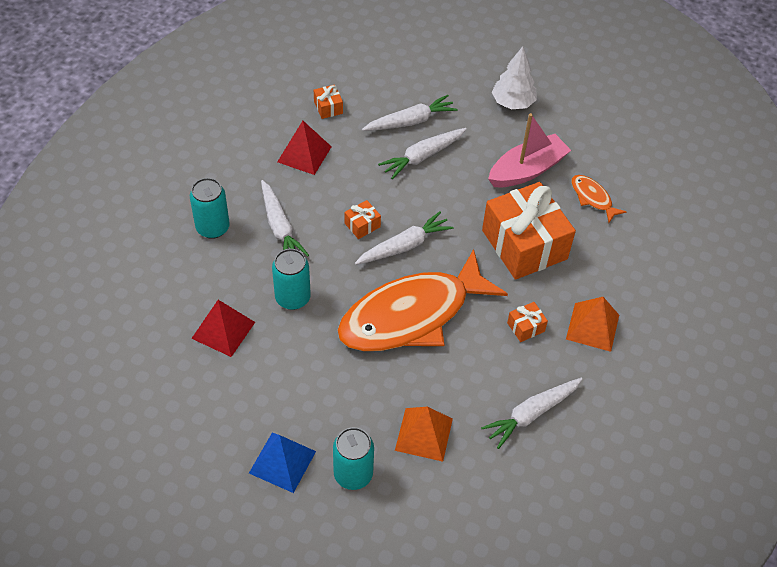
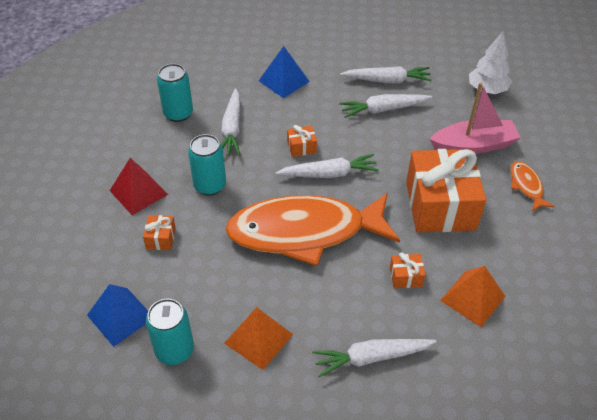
camera: 25 degrees right, 5 degrees down
red pyramid [277,121,332,175] -> blue pyramid [259,46,310,98]
orange gift [314,85,343,119] -> orange gift moved to [143,215,176,250]

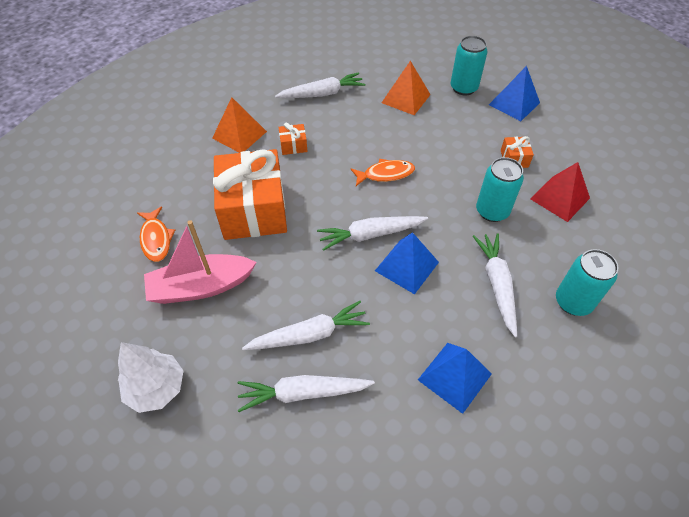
camera: 175 degrees right, 5 degrees up
orange fish [225,193,400,266] -> orange fish [351,159,415,186], size x0.40
orange gift [287,125,317,157] -> blue pyramid [375,232,439,294]

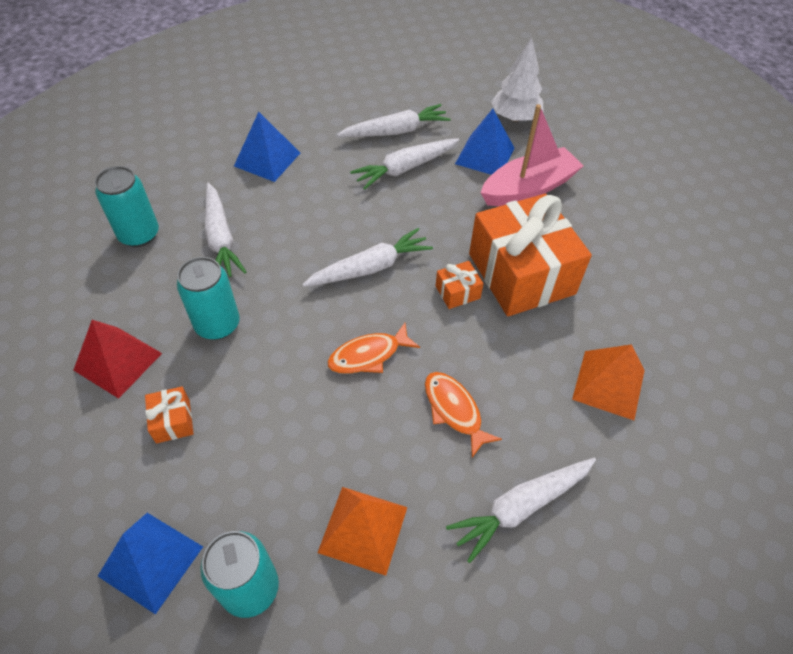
camera: 165 degrees right, 0 degrees up
orange fish [137,206,175,262] -> orange fish moved to [425,372,502,458]
orange gift [278,122,307,155] -> orange gift moved to [435,261,484,309]
blue pyramid [375,232,439,294] -> blue pyramid moved to [455,109,514,175]

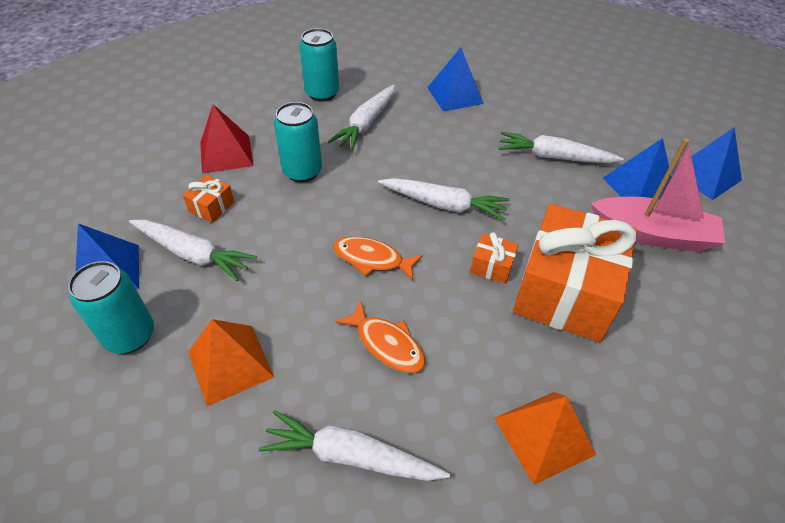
camera: 45 degrees right, 5 degrees down
white carrot [337,104,451,137] -> white carrot moved to [129,219,257,281]
orange fish [425,372,502,458] -> orange fish turned 120 degrees clockwise [335,301,426,373]
white tree [491,37,543,122] -> blue pyramid [672,127,742,200]

